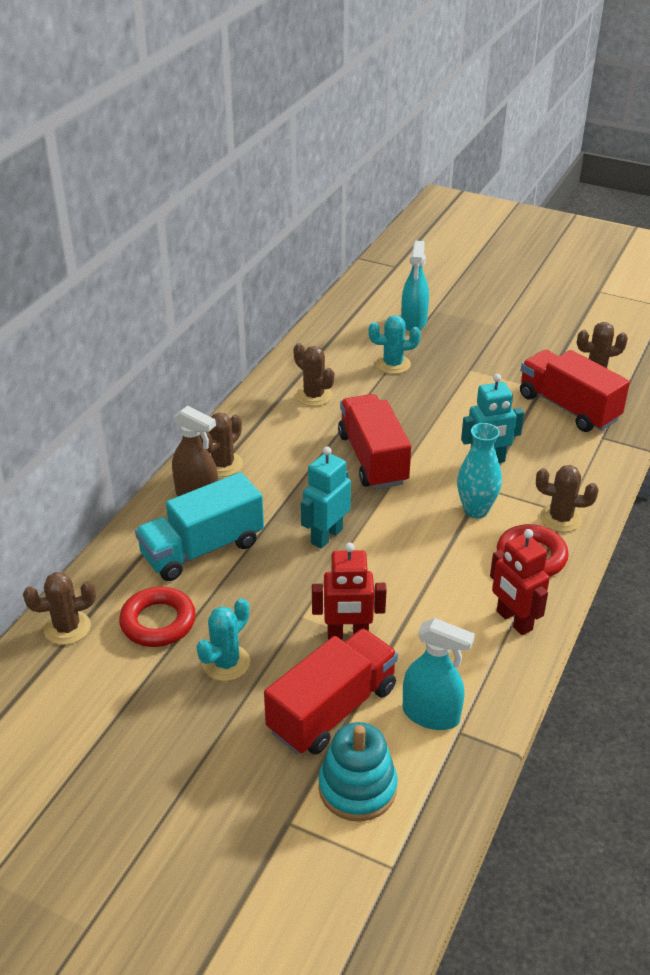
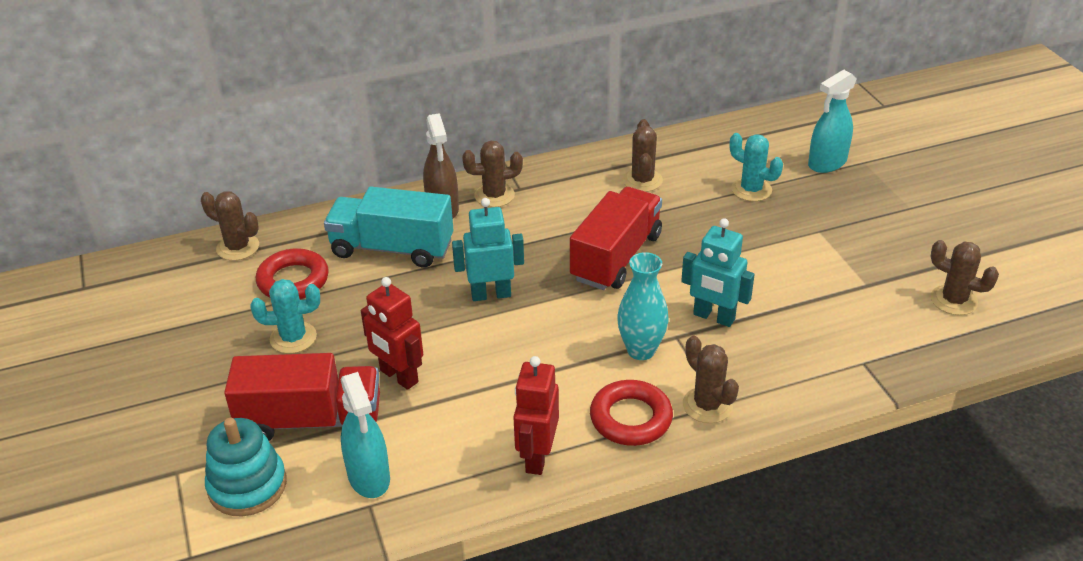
camera: 45 degrees right, 0 degrees up
red truck [520,350,630,432] -> none

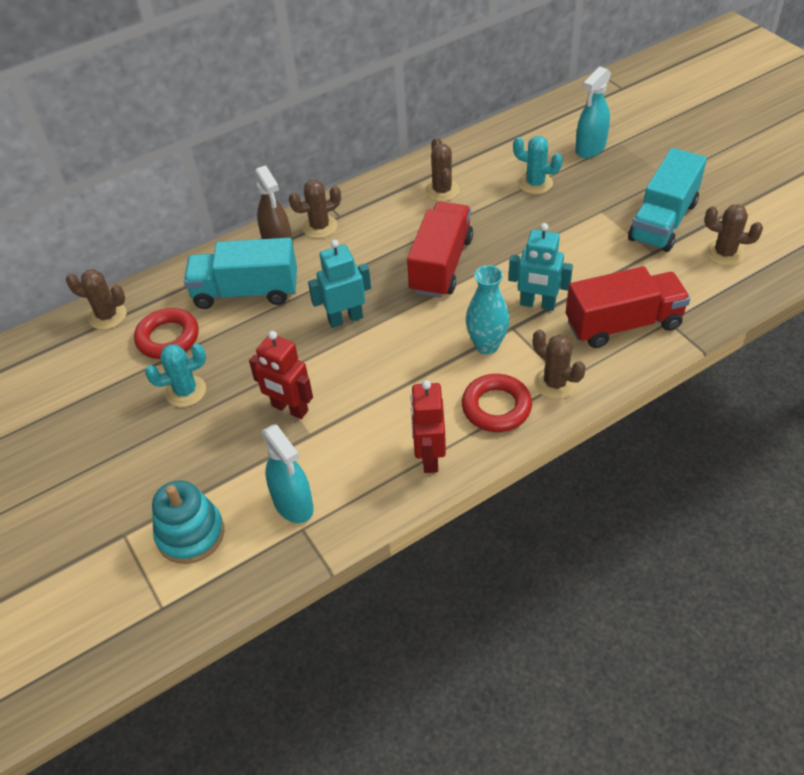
camera: 10 degrees left, 10 degrees up
red truck [224,353,380,441] -> red truck moved to [566,266,690,348]
none -> turquoise truck [628,148,707,252]

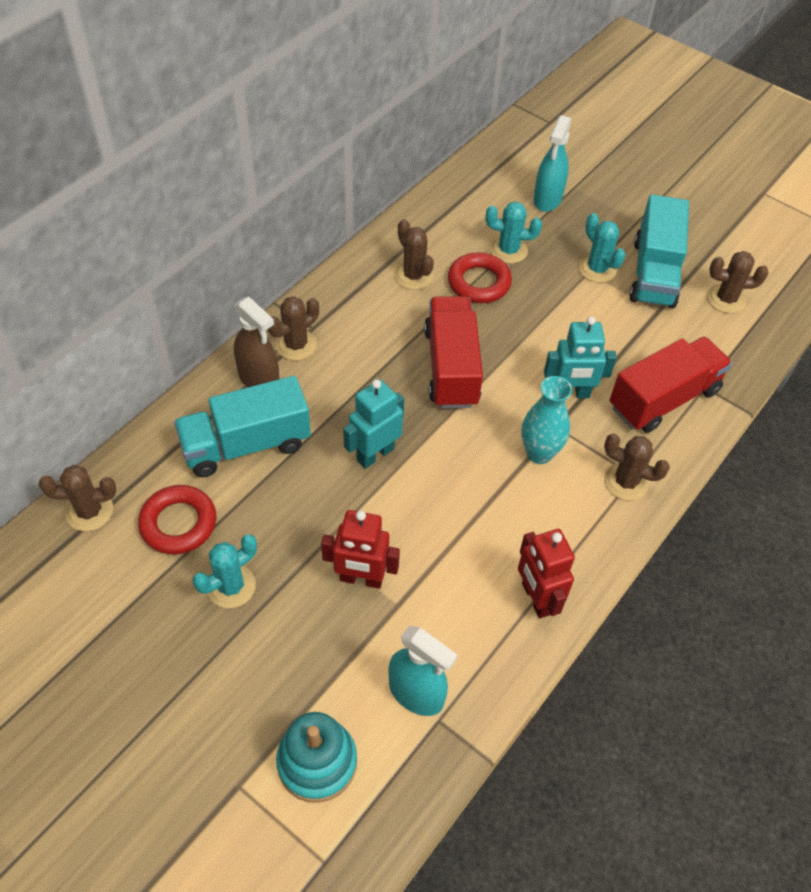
camera: 25 degrees left, 5 degrees up
red ring [462,374,532,432] -> red ring moved to [448,252,512,303]
none -> turquoise cactus [579,213,626,283]

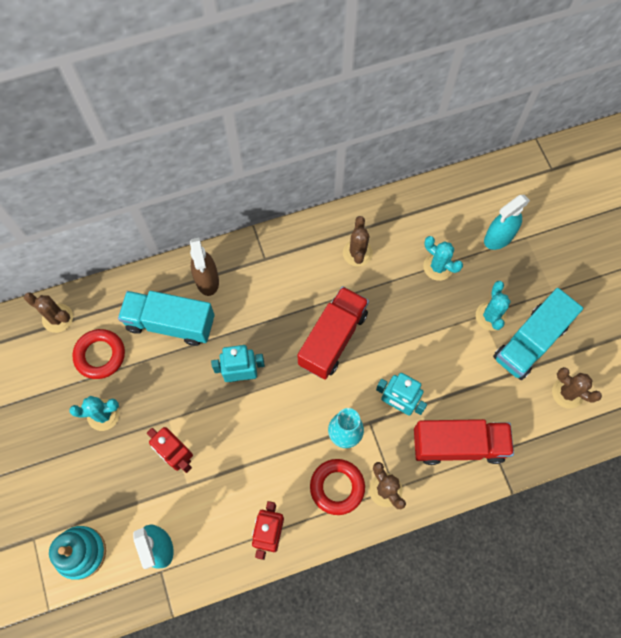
camera: 35 degrees right, 15 degrees up
brown cactus [268,296,319,361] -> none
red ring [448,252,512,303] -> red ring moved to [310,459,365,515]

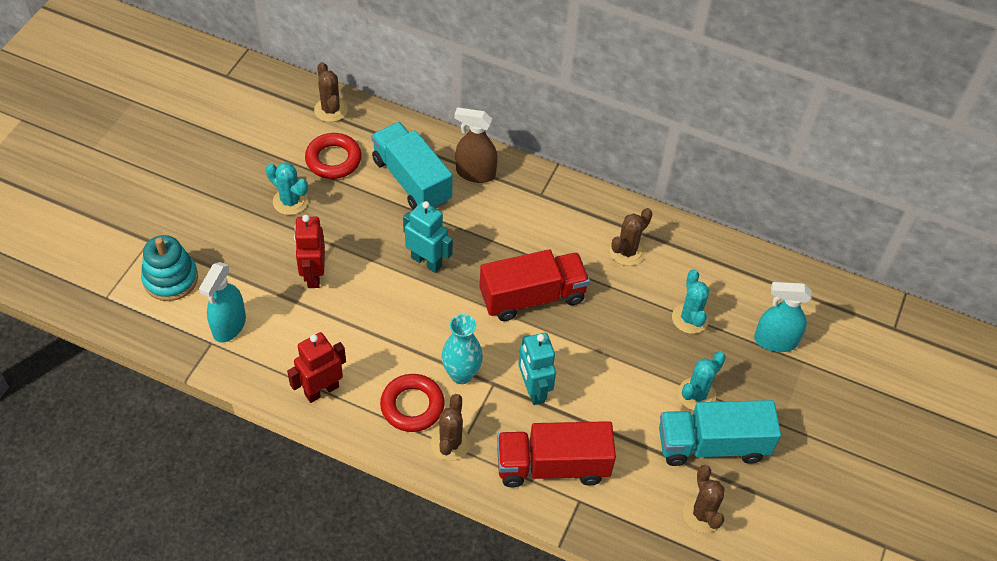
camera: 40 degrees right, 15 degrees down
brown spray bottle [190,238,219,296] -> brown spray bottle turned 75 degrees clockwise [454,107,498,183]
red truck [414,419,514,465] -> red truck turned 135 degrees clockwise [497,421,616,487]

